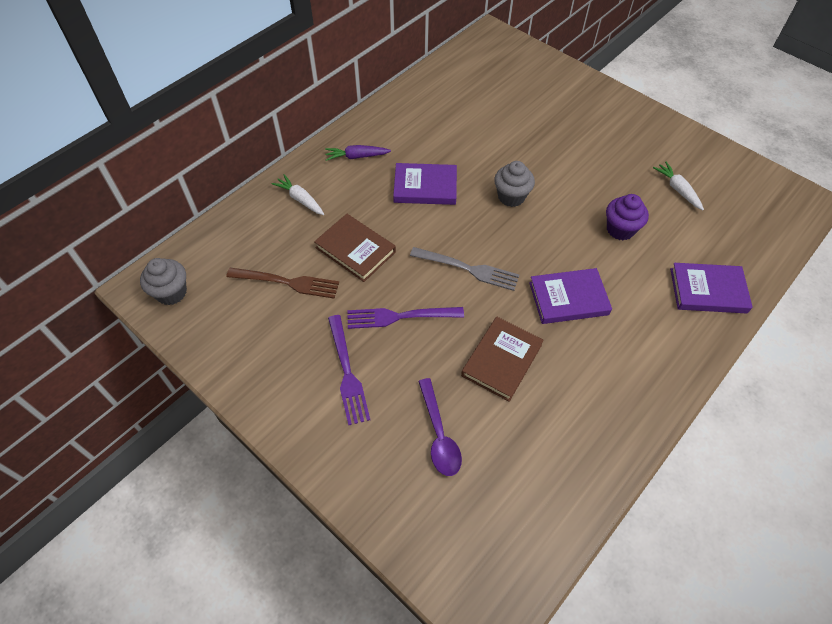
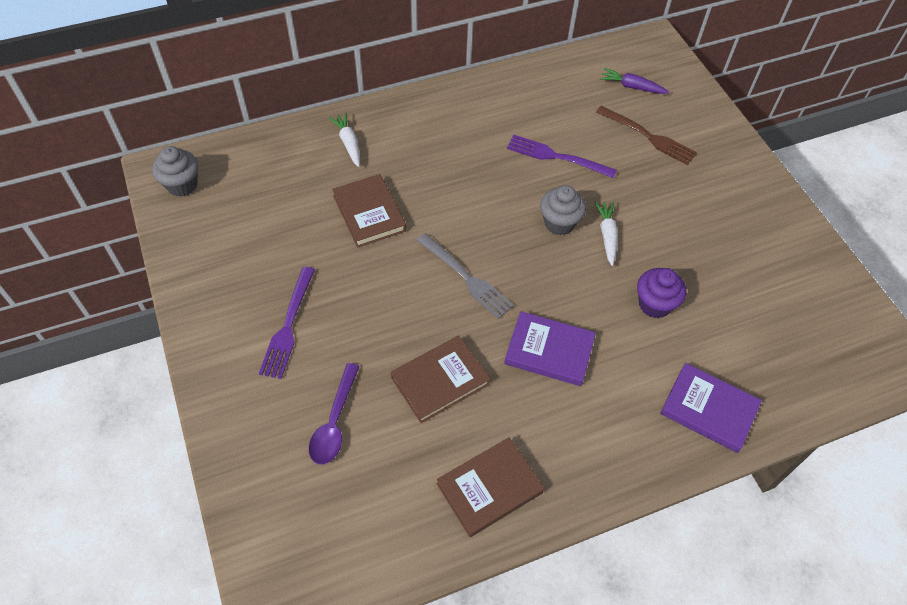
camera: 25 degrees right, 0 degrees up
brown fork [226,267,339,299] -> brown fork moved to [596,106,697,165]
purple carrot [325,145,391,161] -> purple carrot moved to [600,68,669,94]
purple fork [347,307,464,329] -> purple fork moved to [507,135,617,178]
purple book [393,163,457,205] -> none
white carrot [653,162,704,210] -> white carrot moved to [594,202,618,266]
none -> brown book [437,437,544,537]

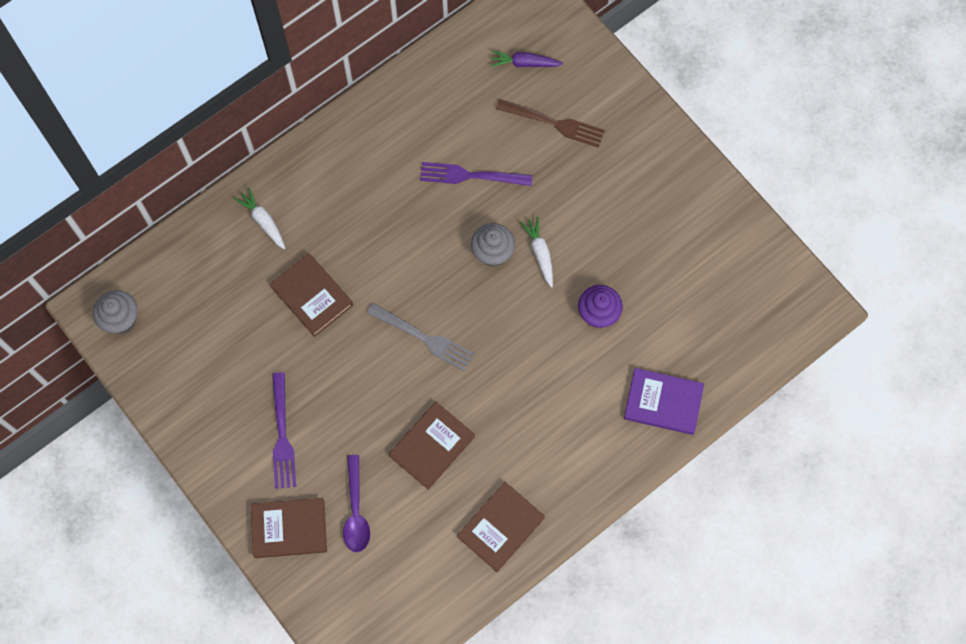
camera: 15 degrees left, 15 degrees up
purple book [504,311,596,386] -> none
none -> brown book [251,498,327,558]

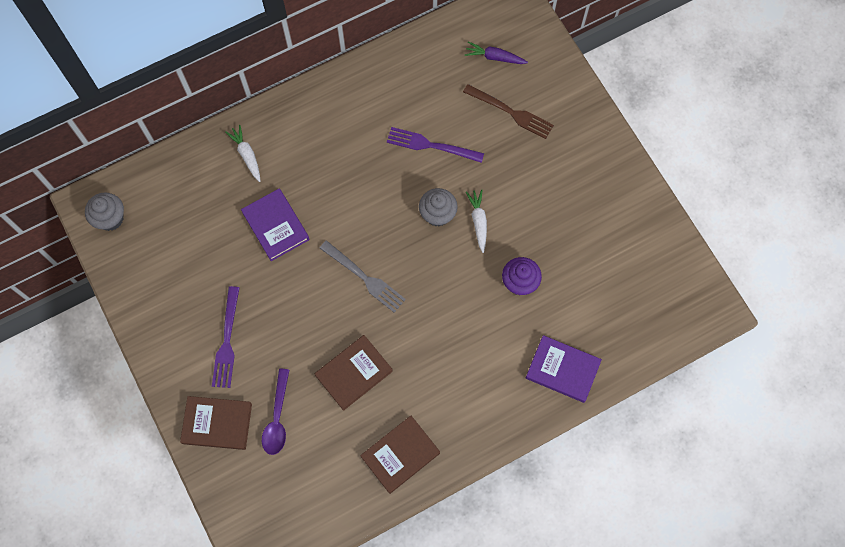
camera: 10 degrees right, 0 degrees up
brown book [270,253,353,337] -> purple book [241,189,309,261]

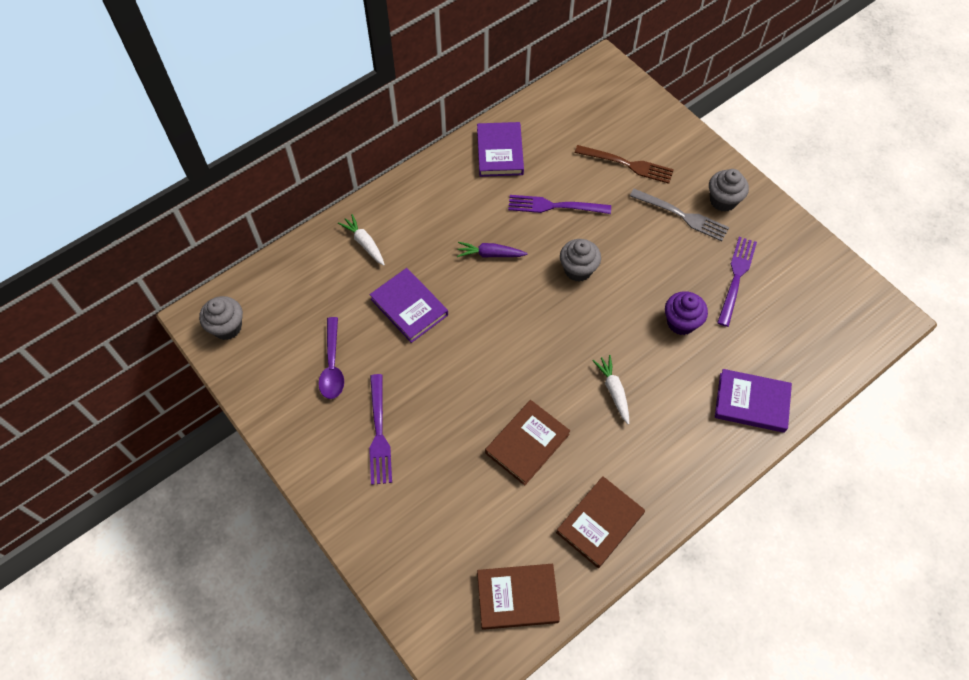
camera: 10 degrees left, 10 degrees down
brown book [180,396,252,450] -> brown book moved to [477,564,560,630]
purple spoon [262,369,289,455] -> purple spoon moved to [318,317,344,399]
grey fork [320,240,406,313] -> grey fork moved to [630,189,729,241]
purple carrot [465,42,528,64] -> purple carrot moved to [457,242,528,258]
white carrot [466,189,487,253] -> white carrot moved to [593,355,629,424]
none -> purple book [477,122,524,177]
none -> grey cupcake [709,169,749,212]
none -> purple fork [717,237,757,327]

